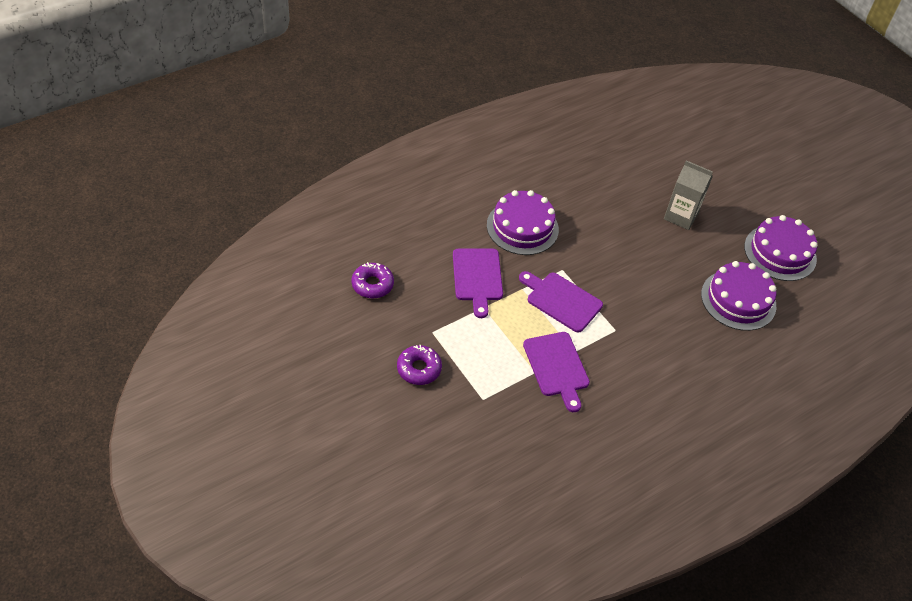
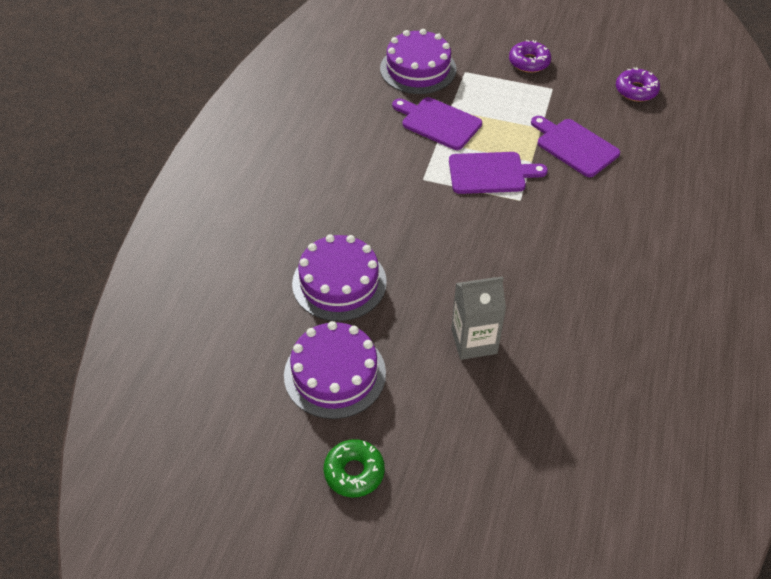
camera: 145 degrees right, 0 degrees up
purple cake [487,190,559,255] -> purple cake moved to [380,29,457,94]
none -> green donut [324,439,385,497]

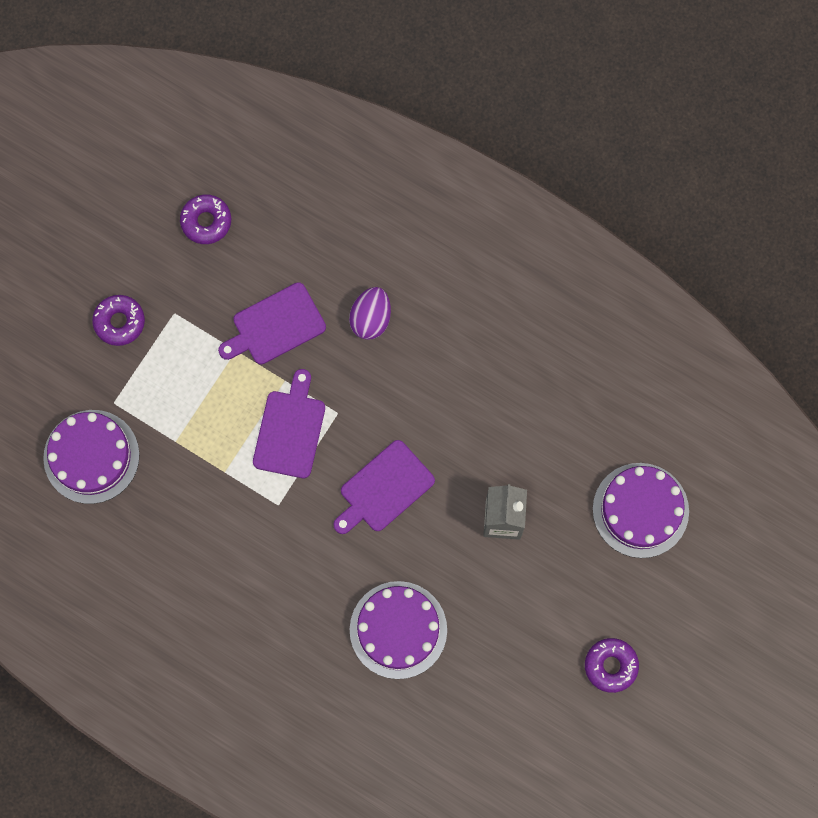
camera: 75 degrees left, 25 degrees up
purple cake [284,321,386,419] -> purple cake moved to [593,463,689,558]
green donut [324,439,385,497] -> purple donut [585,638,639,693]
purple cutting board [392,97,482,150] -> purple cutting board moved to [333,440,435,534]
none -> purple egg [349,287,391,340]

